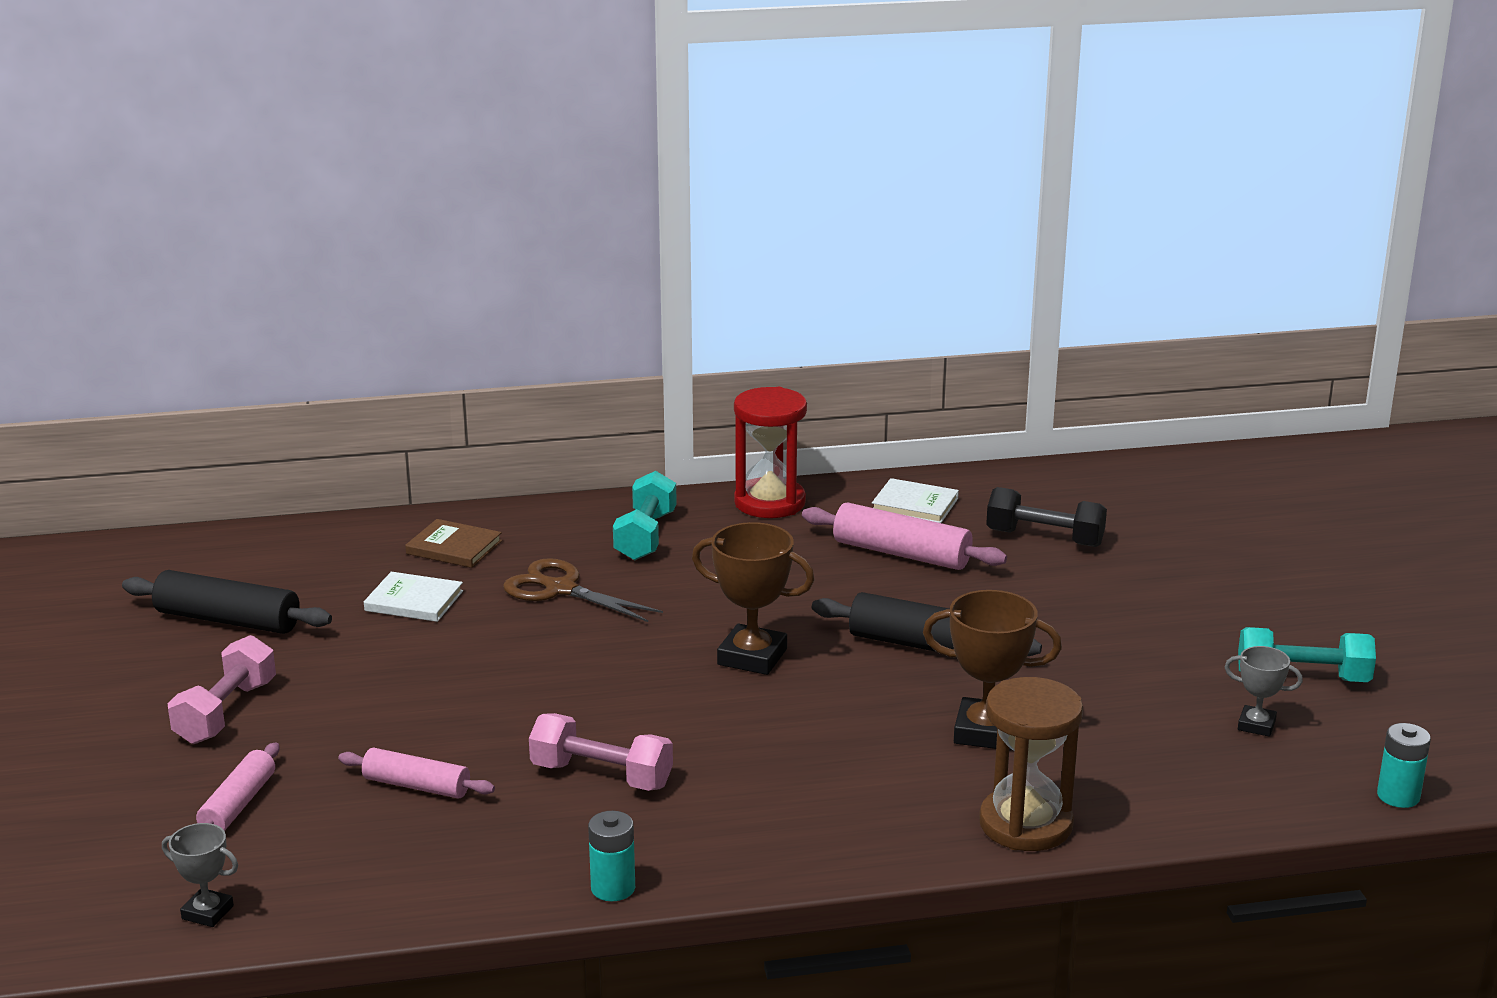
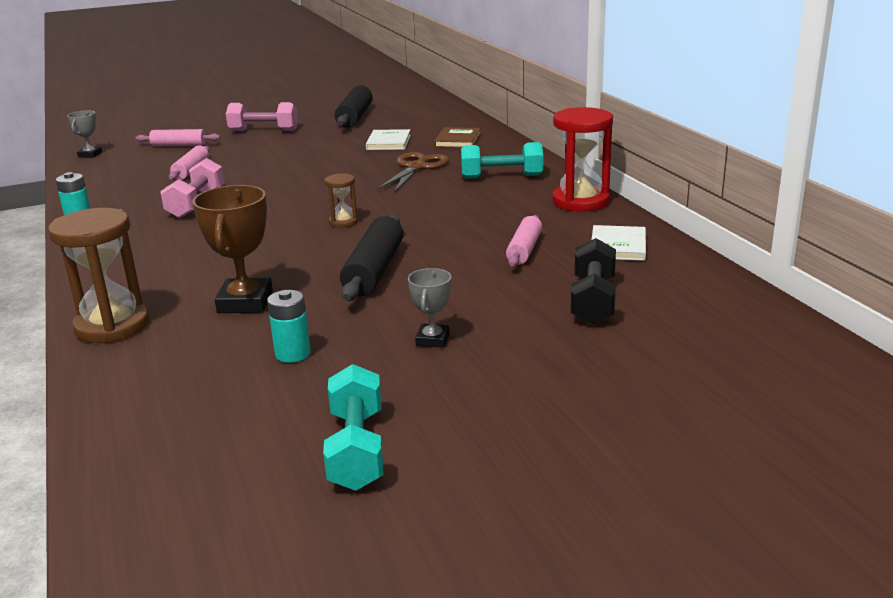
camera: 80 degrees right, 0 degrees up
brown trophy [692,522,814,675] -> brown hourglass [325,174,359,227]
pink rolling pin [802,503,1007,570] -> pink rolling pin [506,215,542,267], size x0.65
grey trophy [1225,646,1303,737] -> grey trophy moved to [408,268,451,348]
turquoise battery [1377,723,1431,808] -> turquoise battery moved to [267,290,311,363]

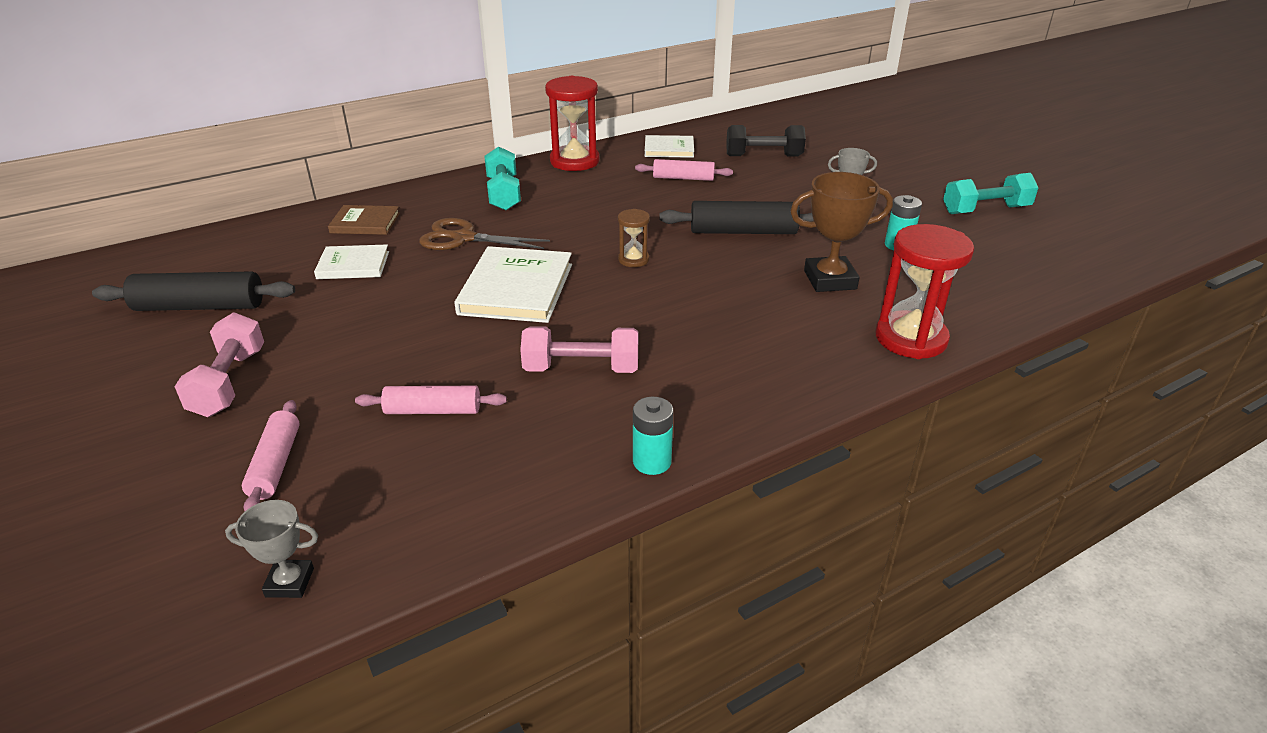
camera: 100 degrees left, 10 degrees up
brown hourglass [48,208,150,343] -> red hourglass [875,224,974,359]
none -> white book [454,246,572,323]

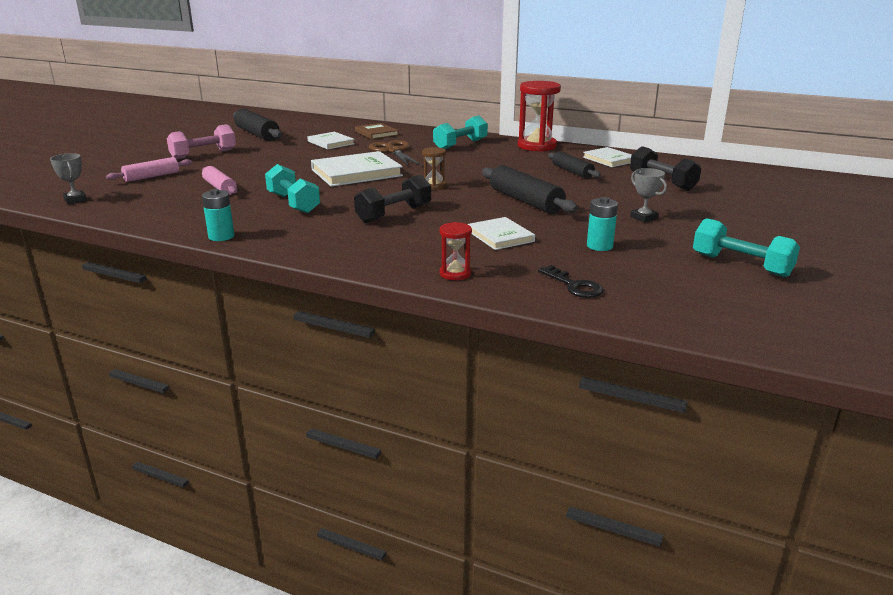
camera: 55 degrees right, 10 degrees down
pink dumbbell [520,326,638,373] -> turquoise dumbbell [265,164,320,213]
pink rolling pin [635,159,733,181] -> black rolling pin [548,151,601,179]
brown trophy [790,172,893,292] -> white book [468,217,535,250]
red hourglass [875,224,974,359] -> red hourglass [439,222,472,280], size x0.51
none -> black dumbbell [354,175,431,223]
none -> black key [538,265,603,298]

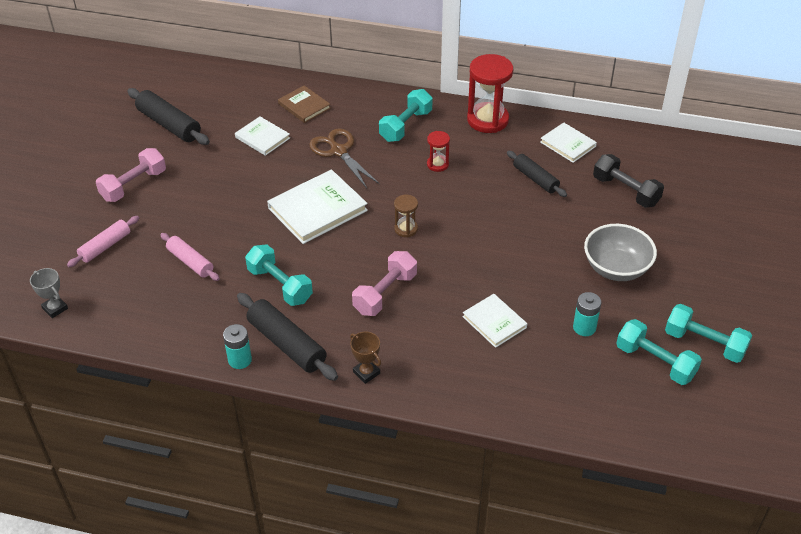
camera: 10 degrees left, 20 degrees up
black dumbbell [354,175,431,223] -> pink dumbbell [352,251,417,316]
red hourglass [439,222,472,280] -> red hourglass moved to [427,131,450,172]
black rolling pin [482,165,578,214] -> black rolling pin moved to [237,293,338,381]
black key [538,265,603,298] -> none
grey trophy [630,168,667,222] -> grey bowl [584,224,657,281]
none -> brown trophy [350,332,381,384]
none -> turquoise dumbbell [616,319,702,385]

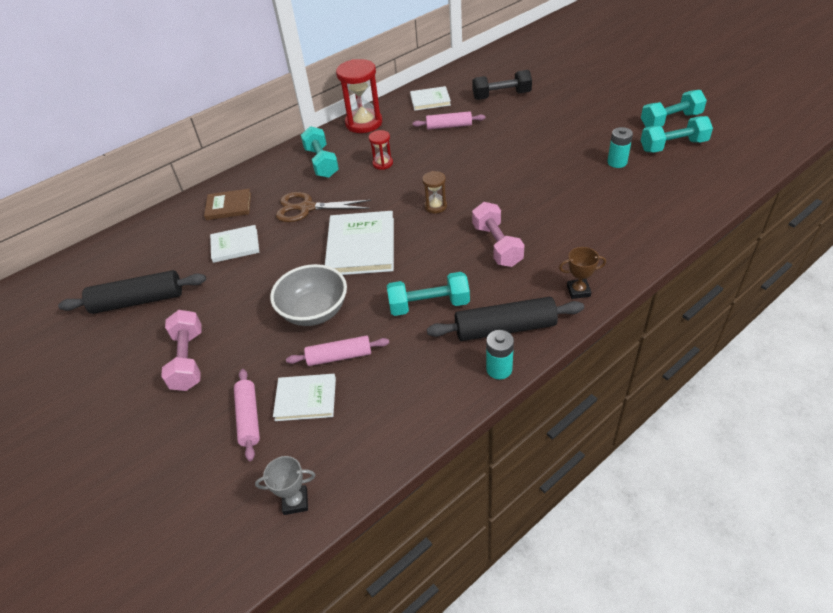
camera: 50 degrees left, 0 degrees up
white book [462,294,527,348] -> white book moved to [273,374,336,421]
black rolling pin [507,151,567,197] -> pink rolling pin [413,111,485,130]
grey bowl [584,224,657,281] -> grey bowl moved to [270,264,347,326]

